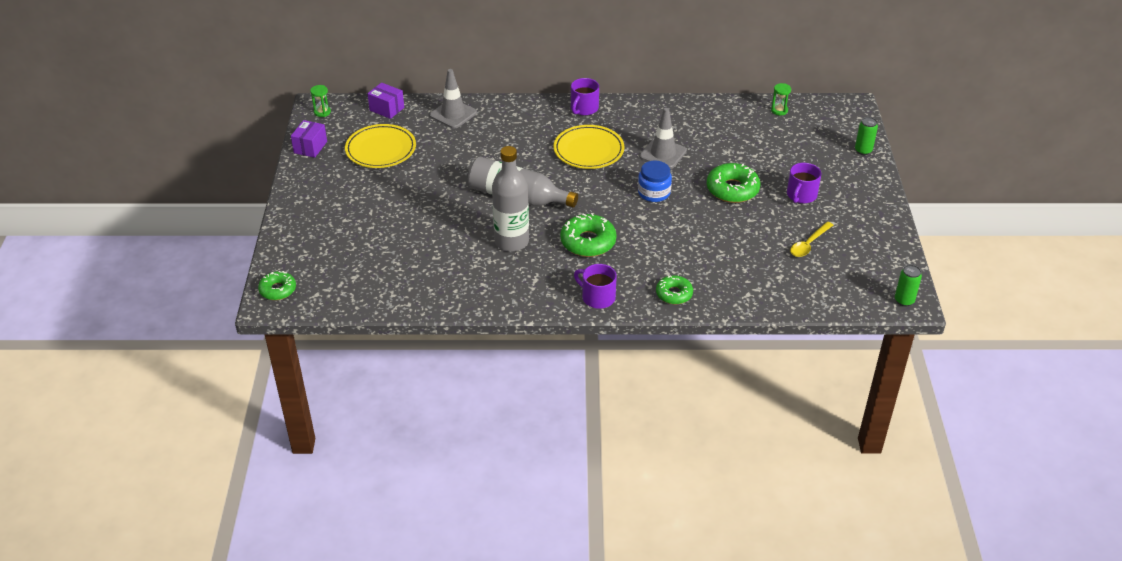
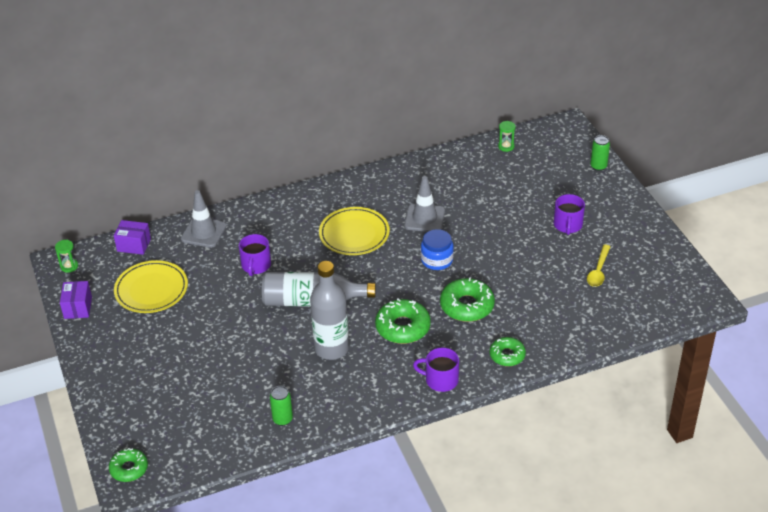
camera: 20 degrees left, 0 degrees up
purple mug [571,78,599,116] -> purple mug moved to [239,234,271,276]
green donut [707,163,760,203] -> green donut moved to [440,278,495,322]
green can [895,265,922,306] -> green can moved to [270,386,293,426]

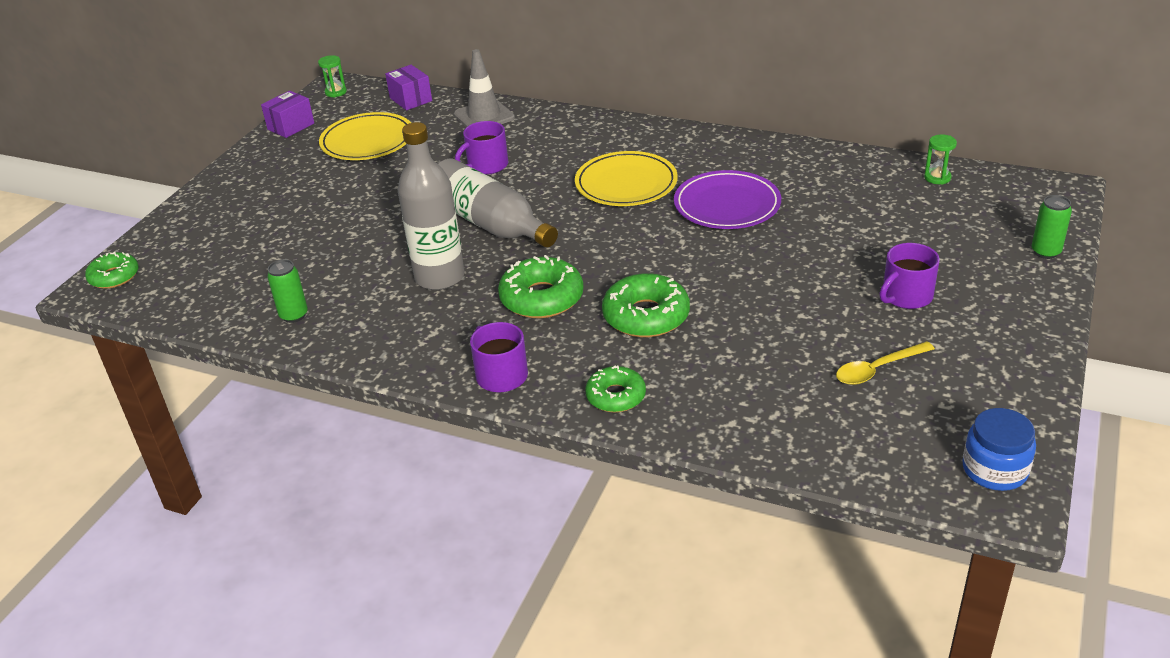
camera: 45 degrees right, 5 degrees down
grey traffic cone [404,176,445,232] -> purple plate [674,170,781,229]
blue jar [421,229,454,270] -> blue jar moved to [962,408,1036,491]

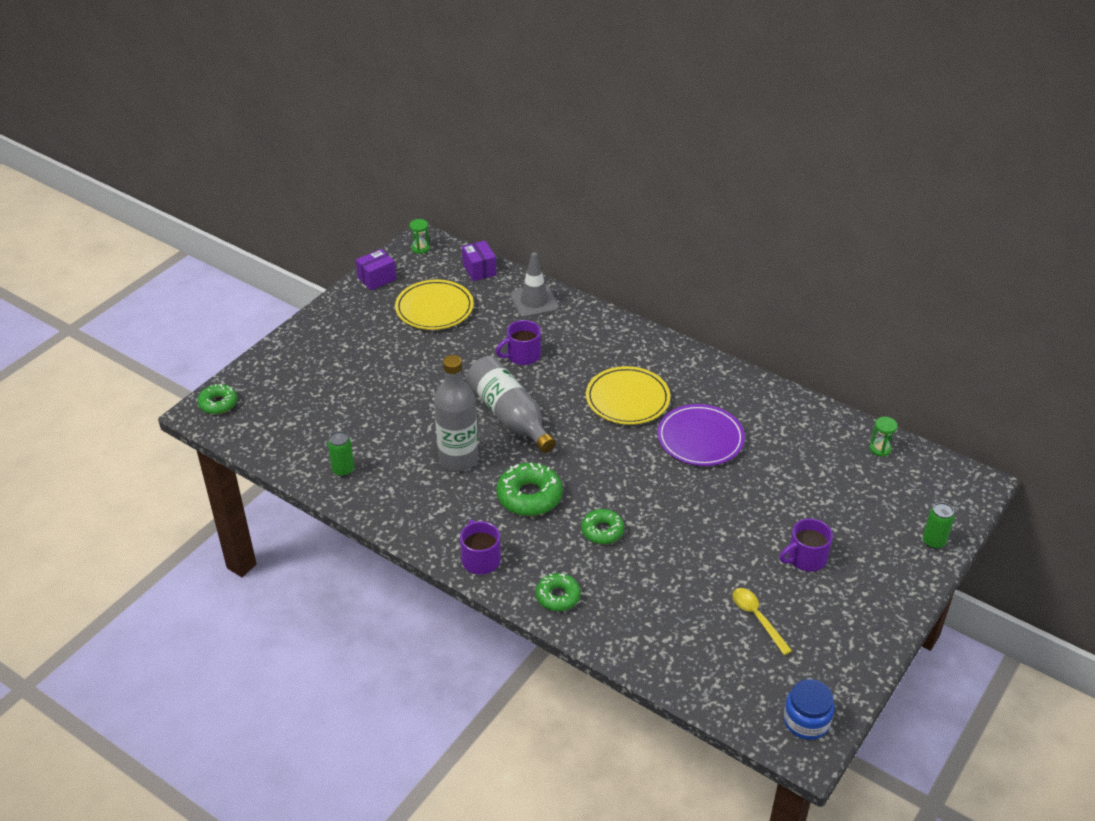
camera: 10 degrees right, 5 degrees up
green donut [602,273,690,338] -> green donut [581,509,624,544], size x0.64
yellow spoon [836,341,935,385] -> yellow spoon turned 75 degrees clockwise [733,588,792,655]

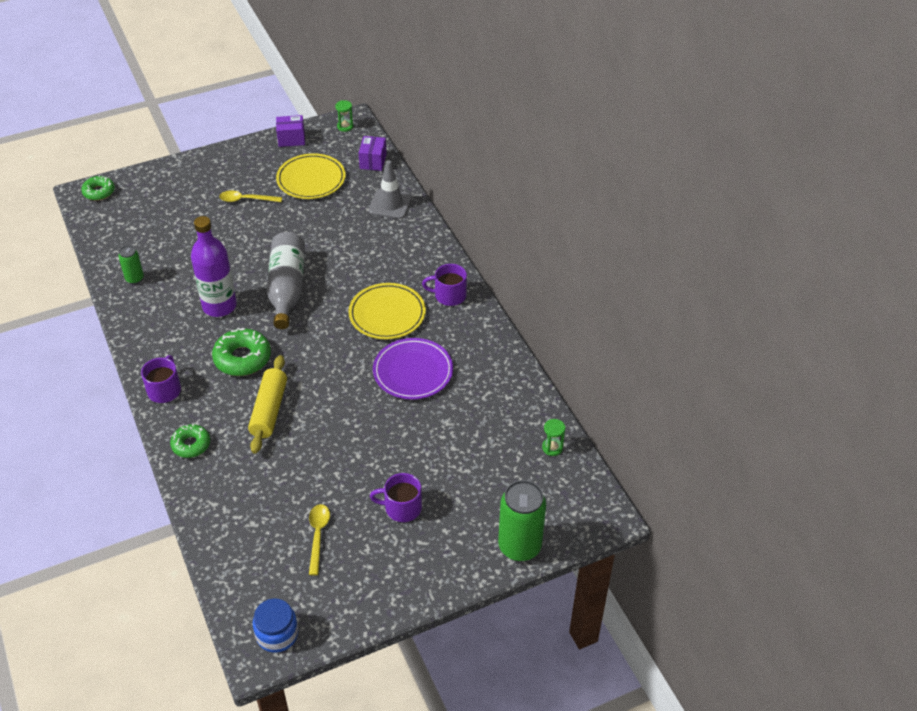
camera: 30 degrees right, 5 degrees up
grey bottle [434,355,478,471] -> purple bottle [191,216,237,317]
purple mug [496,320,541,365] -> purple mug moved to [422,264,467,306]
green donut [581,509,624,544] -> yellow rolling pin [248,355,287,454]
green can [923,502,955,549] -> green can [498,480,546,562], size x1.91
none -> yellow spoon [219,190,282,202]

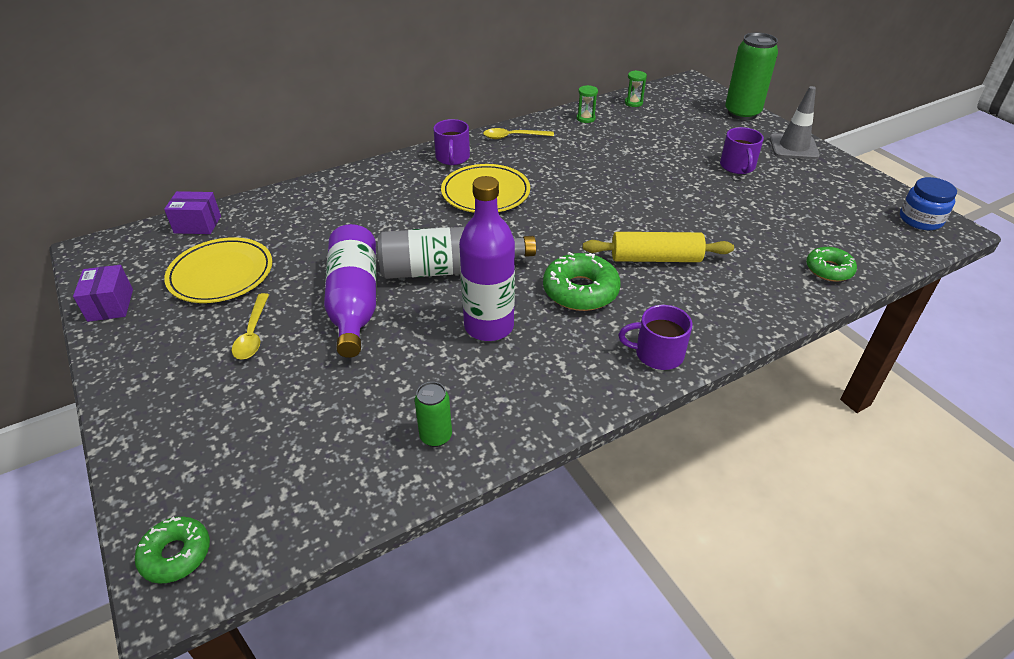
camera: 95 degrees left, 5 degrees down
green donut [170,424,210,458] -> green donut moved to [806,247,857,282]
yellow spoon [309,504,330,575] -> yellow spoon moved to [483,128,554,139]
green hourglass [335,100,353,132] -> green hourglass moved to [577,85,598,123]
grey traffic cone [369,160,412,219] -> grey traffic cone moved to [770,86,820,159]
purple plate [373,338,453,400] -> none
none -> purple bottle [324,224,376,358]

